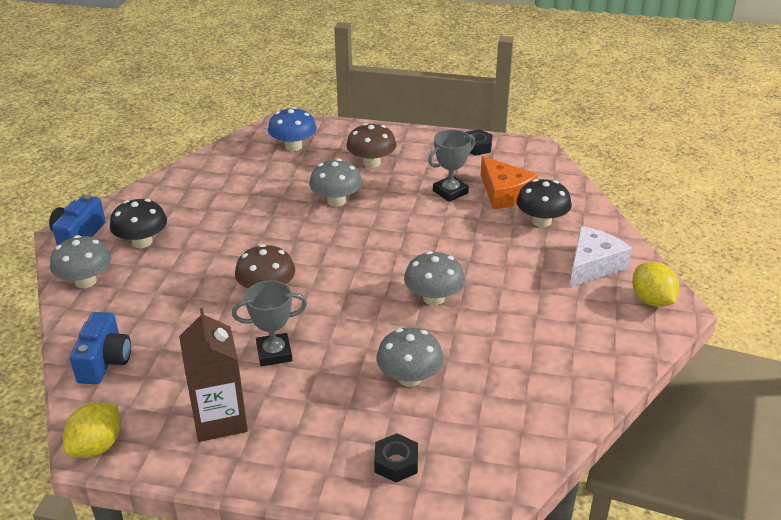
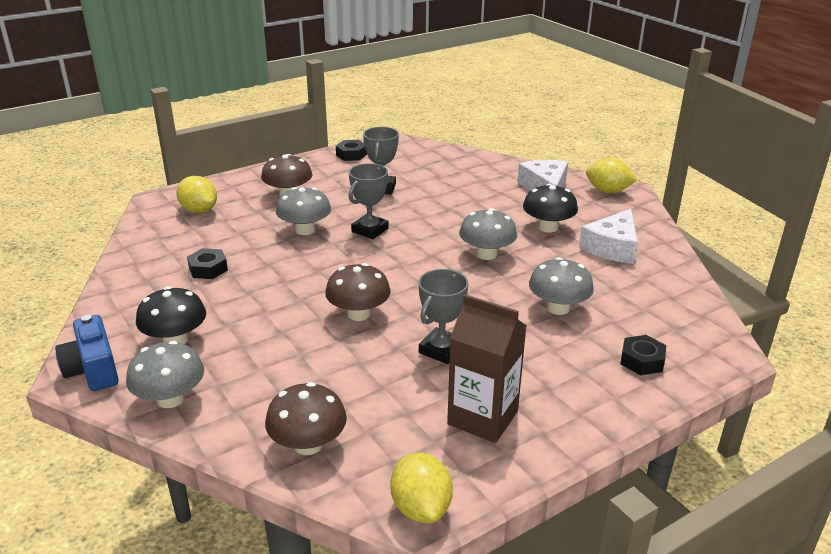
camera: 45 degrees left, 5 degrees down
blue camera [70,312,131,384] -> brown mushroom [265,382,347,455]
blue mushroom [268,107,317,151] -> yellow lemon [176,176,217,213]
orange cheese [481,156,538,209] -> none
black mushroom [516,179,572,227] -> black mushroom moved to [523,184,578,233]
none -> black nut [187,248,228,279]
none -> grey trophy [349,163,389,239]
none -> white cheese [579,209,638,264]

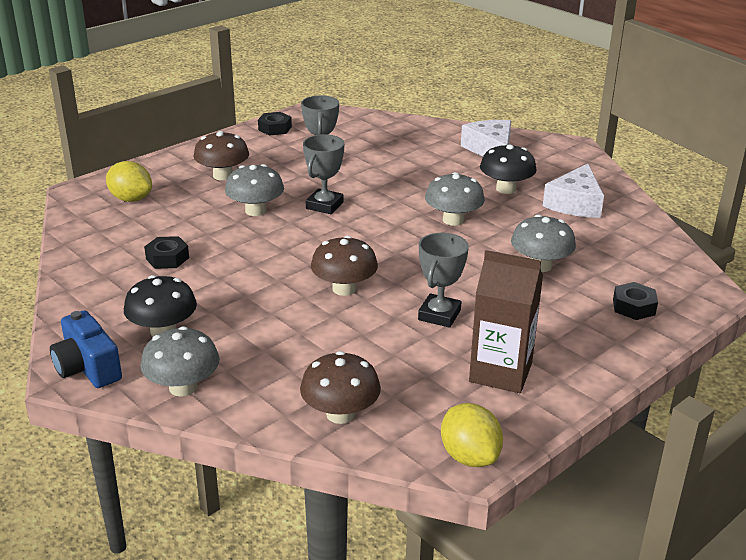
camera: 10 degrees left, 0 degrees up
yellow lemon [586,158,637,193] -> none

